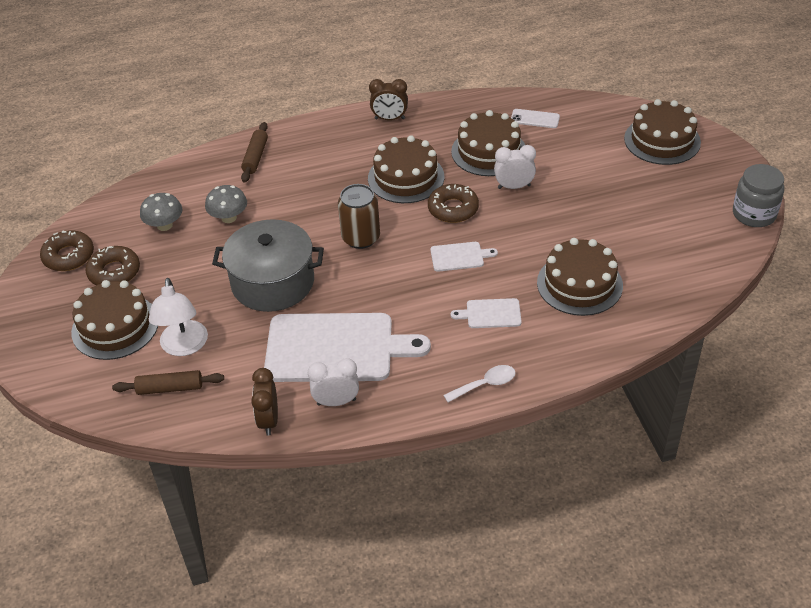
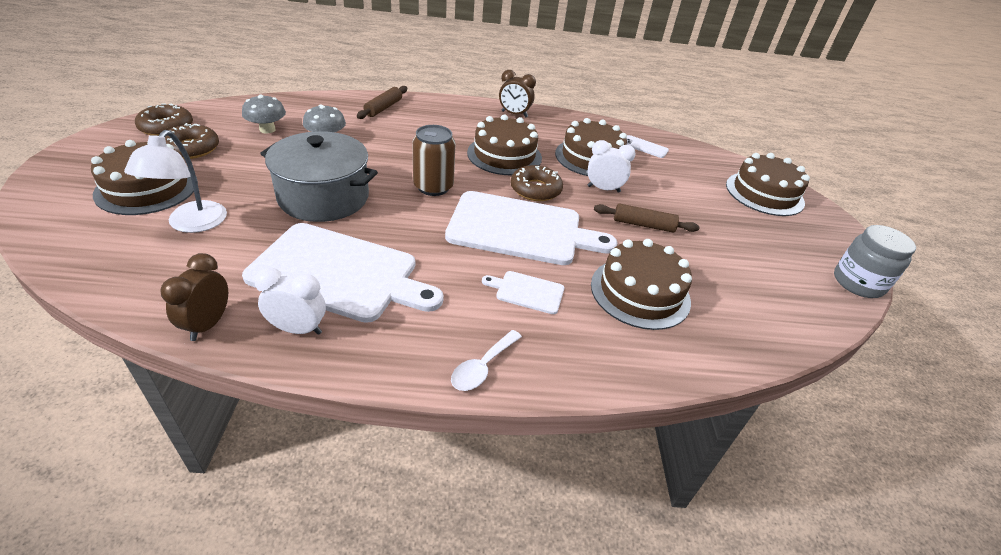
camera: 10 degrees right, 5 degrees down
brown rolling pin [112,370,224,395] -> brown rolling pin moved to [594,203,700,232]
white cutting board [430,242,498,272] -> white cutting board [445,191,617,265], size x2.30
white spoon [443,365,516,403] -> white spoon turned 135 degrees clockwise [451,330,522,391]

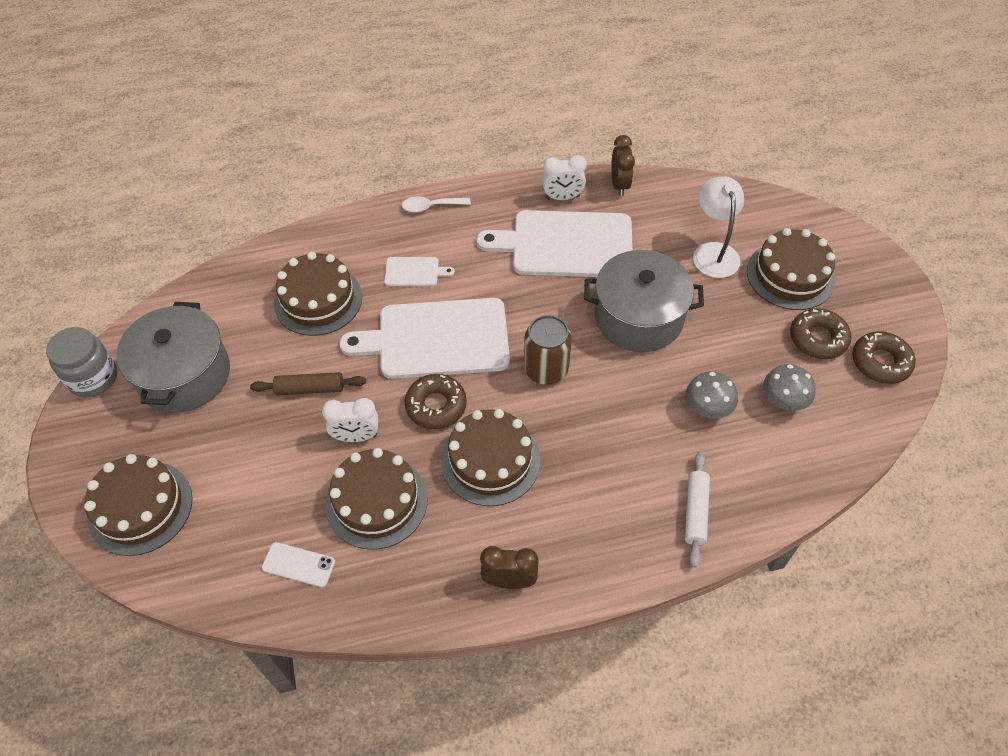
camera: 170 degrees right, 15 degrees up
brown rolling pin [357,86,407,119] -> white rolling pin [685,452,710,568]
white spoon [451,330,522,391] -> white spoon turned 120 degrees counterclockwise [402,196,471,212]
none -> grey pot [116,302,230,413]

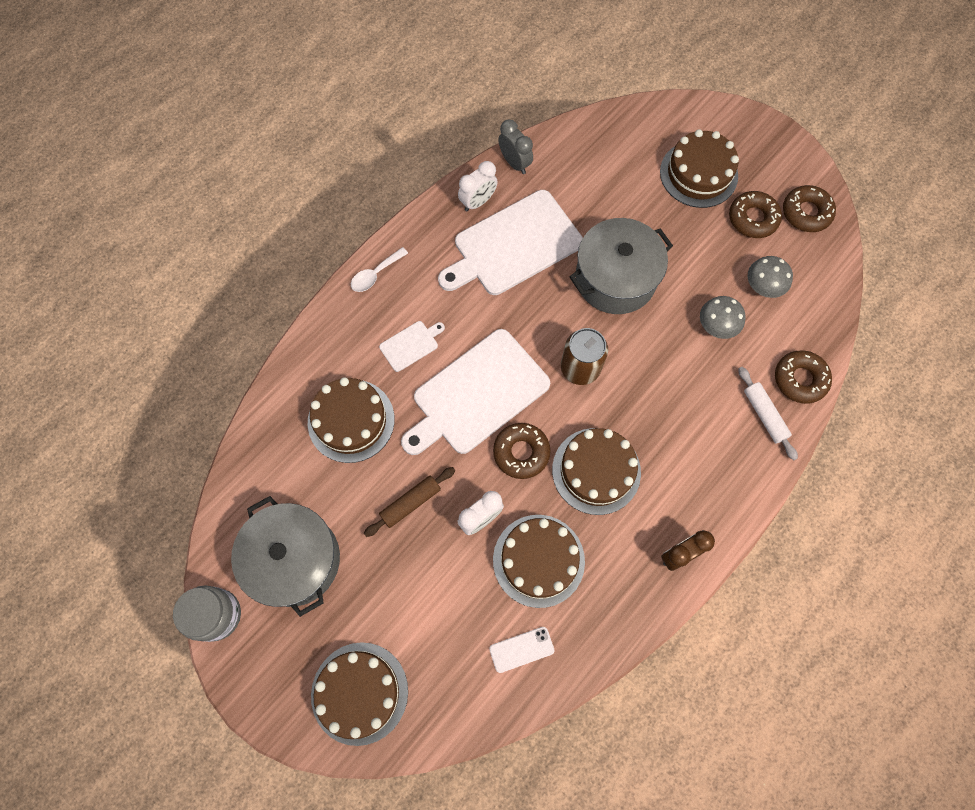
camera: 35 degrees left, 15 degrees up
brown clock [611,135,635,196] -> grey clock [498,119,533,174]
white lamp [693,177,744,278] -> none
none -> brown donut [775,351,832,404]

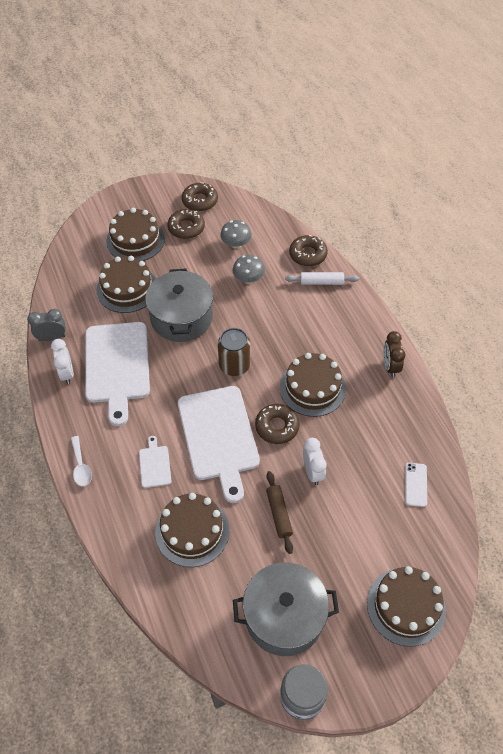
camera: 65 degrees left, 15 degrees down
brown cake [493,515,585,608] -> brown cake moved to [97,256,156,313]

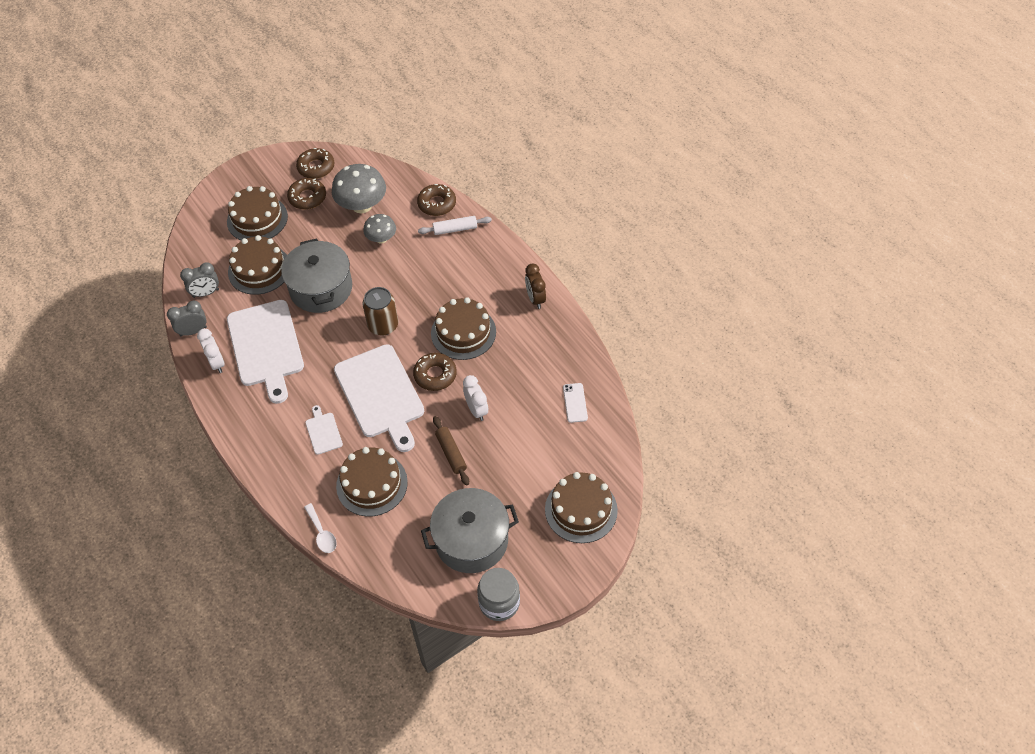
camera: 10 degrees left, 0 degrees up
white spoon [71,436,92,486] -> white spoon moved to [304,503,337,553]
grey mushroom [220,220,252,249] -> grey mushroom [332,164,386,213], size x1.69
none -> grey clock [180,262,219,298]

